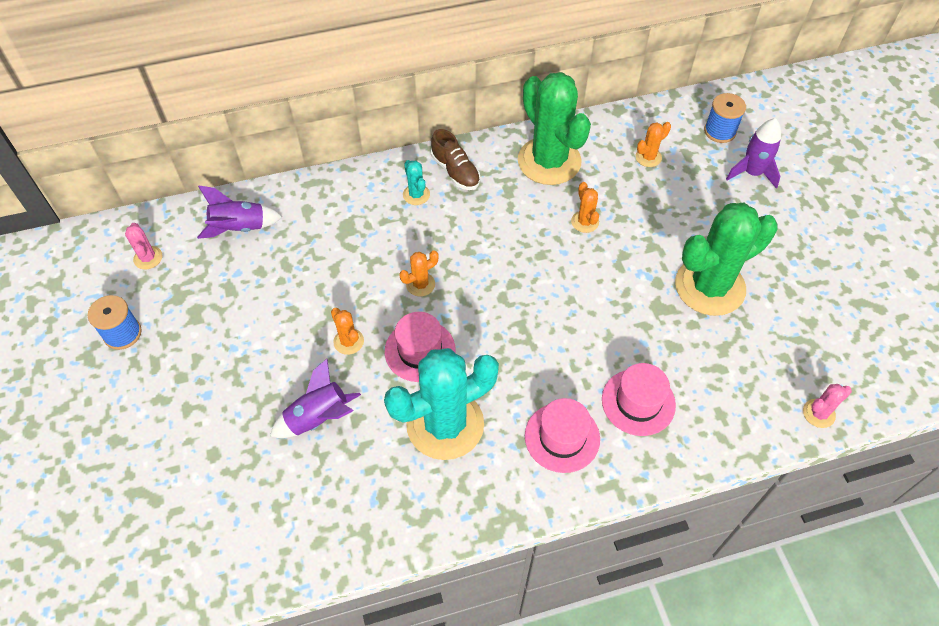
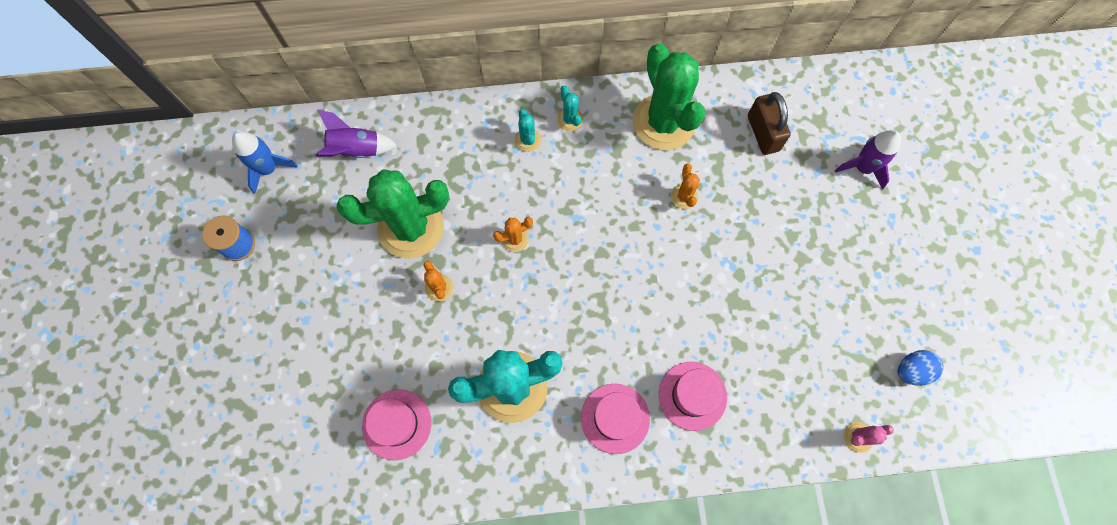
camera: 10 degrees right, 15 degrees up
pink cactus [125,223,162,269] -> blue rocket [232,131,298,194]
purple rocket [270,359,361,438] -> none
pink hat [385,312,456,382] -> pink hat moved to [362,389,431,460]
brown shoe [431,129,480,190] -> turquoise cactus [557,85,583,131]
orange cactus [635,122,671,167] -> brown padlock [748,92,791,155]
green cactus [675,203,778,316] -> green cactus moved to [337,169,450,259]
blue spool [704,93,746,143] -> none
none -> blue egg [898,350,943,386]

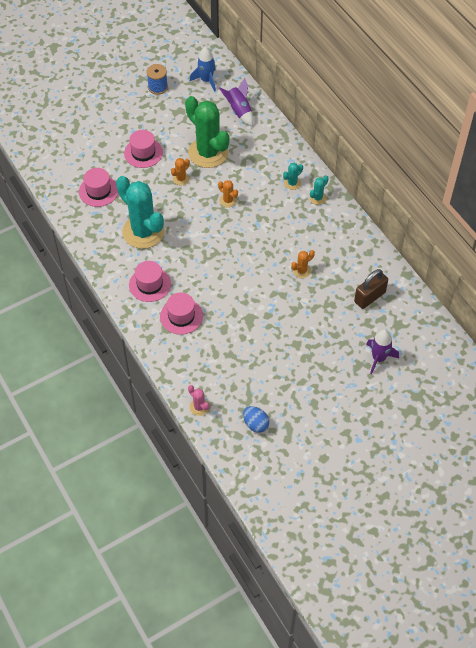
camera: 65 degrees right, 15 degrees down
green cactus [633,43,705,150] -> none
none -> pink hat [124,130,163,168]

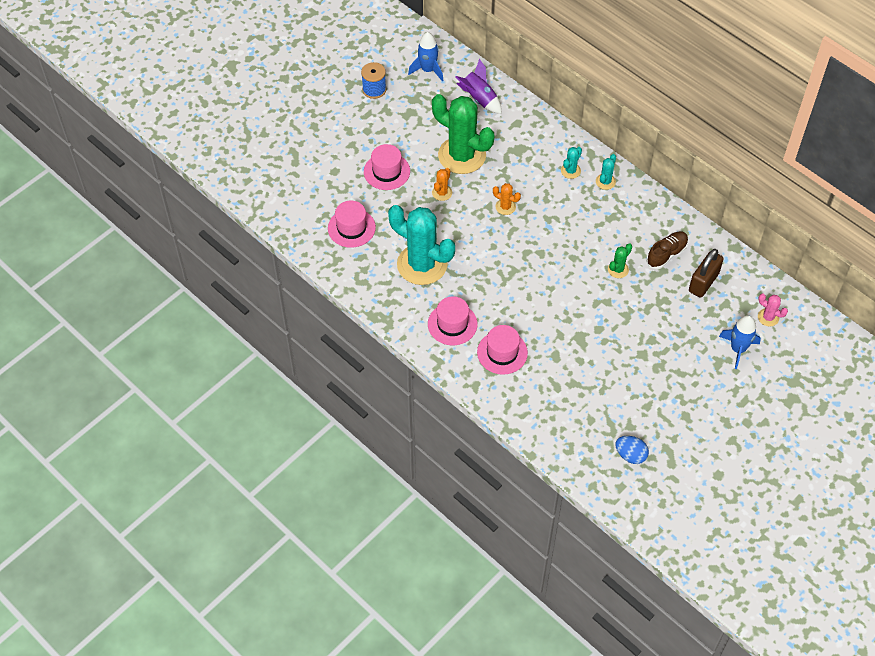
camera: 15 degrees left, 0 degrees up
pink cactus [188,385,209,416] -> pink cactus moved to [758,294,788,327]
orange cactus [291,250,315,278] -> green cactus [608,243,632,278]
purple rocket [366,329,399,375] -> blue rocket [719,315,761,369]
none -> brown shoe [646,231,688,269]

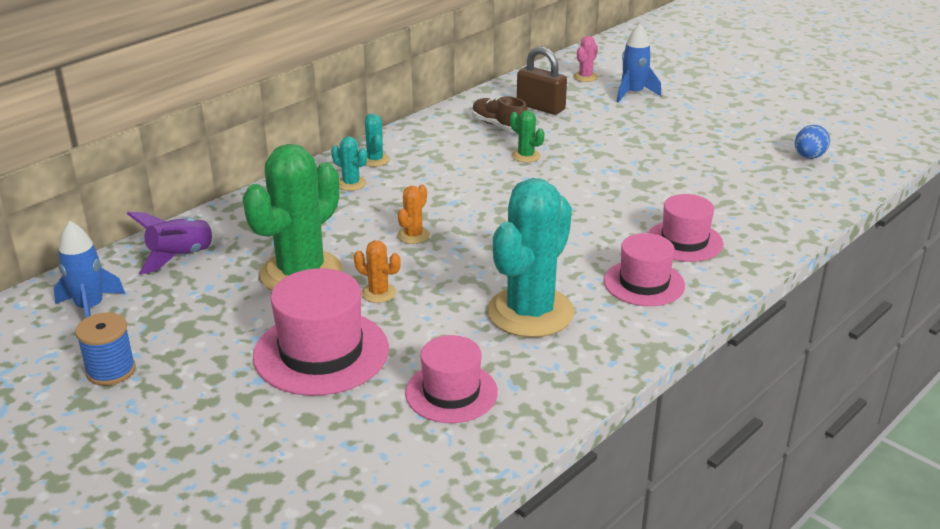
camera: 90 degrees left, 25 degrees down
pink hat [364,144,410,190] -> pink hat [253,268,389,396], size x1.53
turquoise cactus [596,154,616,190] -> turquoise cactus turned 45 degrees clockwise [365,114,390,167]

